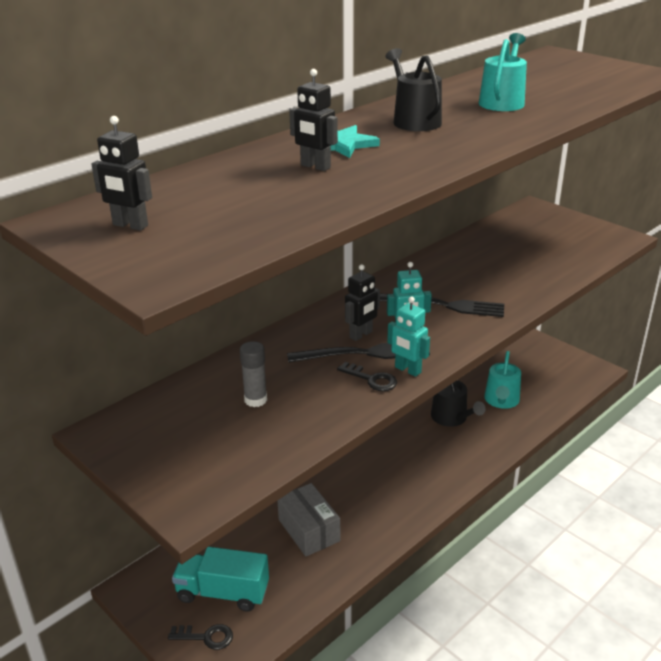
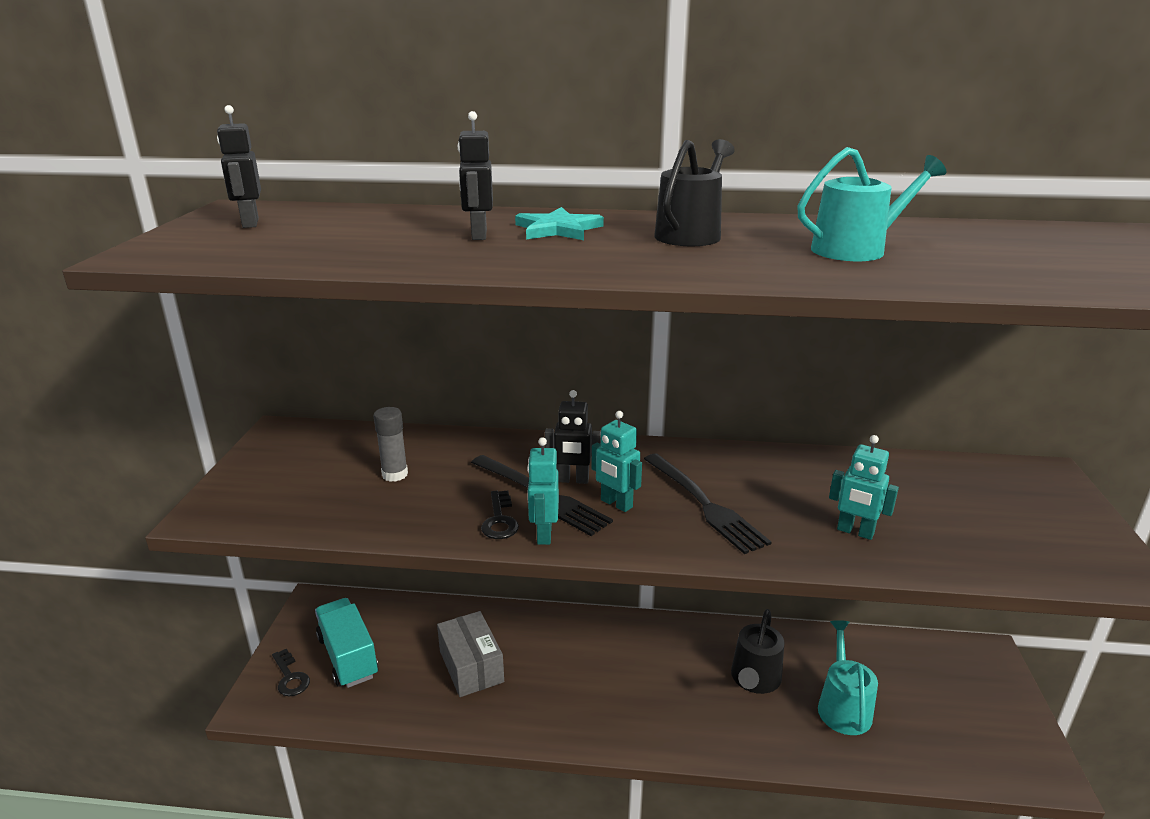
camera: 50 degrees right, 5 degrees down
grey box [277,483,340,557] -> grey box turned 45 degrees counterclockwise [437,611,504,697]
turquoise watering can [484,351,521,409] -> turquoise watering can turned 120 degrees clockwise [818,620,878,735]
none -> turquoise robot [829,435,899,540]

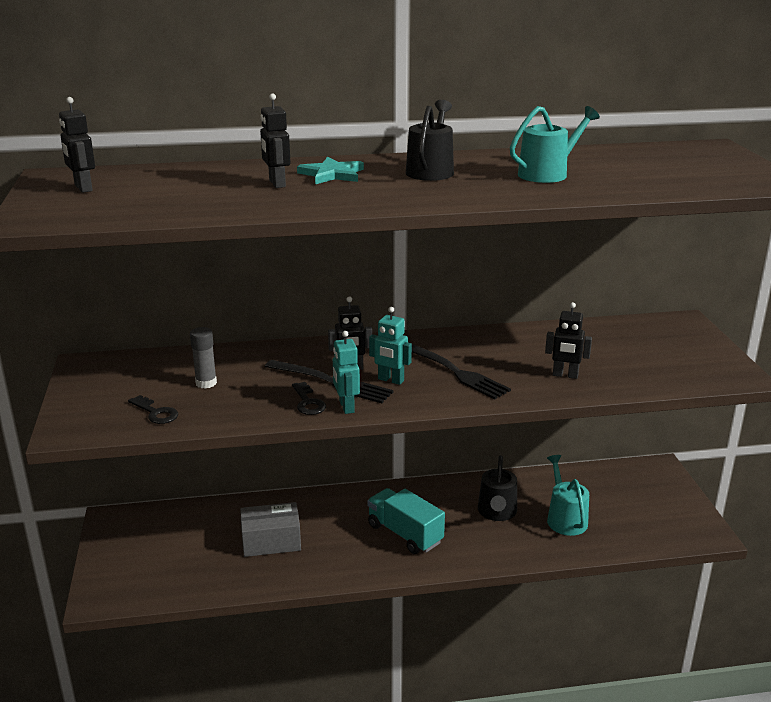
camera: 15 degrees left, 0 degrees up
black key [272,648,310,696] -> black key moved to [128,395,178,424]
turquoise truck [315,598,378,688] -> turquoise truck moved to [367,488,445,554]
grey box [437,611,504,697] -> grey box turned 60 degrees counterclockwise [240,502,301,557]
turquoise robot [829,435,899,540] -> black robot [545,302,592,379]

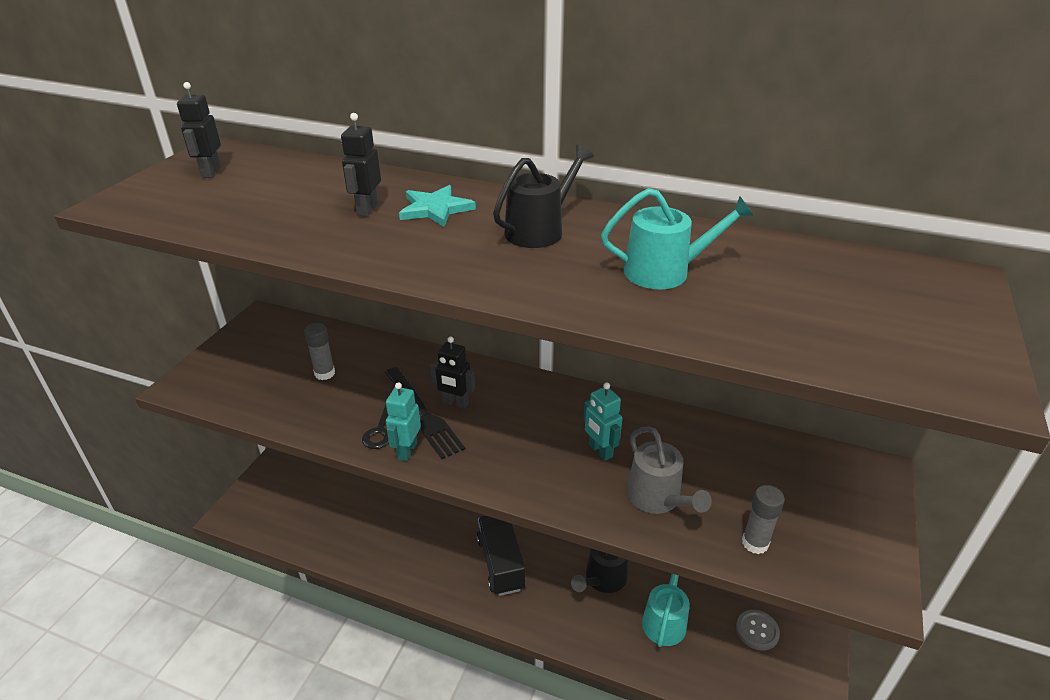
camera: 30 degrees right, 10 degrees up
black key [128,395,178,424] -> none
grey box [240,502,301,557] -> none
turquoise truck [367,488,445,554] -> black truck [477,516,526,596]
turquoise robot [369,307,412,385] -> turquoise robot moved to [584,383,622,461]
black fork [408,342,511,399] -> none
black robot [545,302,592,379] -> grey watering can [627,426,712,514]
none -> grey button [736,610,780,651]
none -> grey glue stick [742,485,785,554]

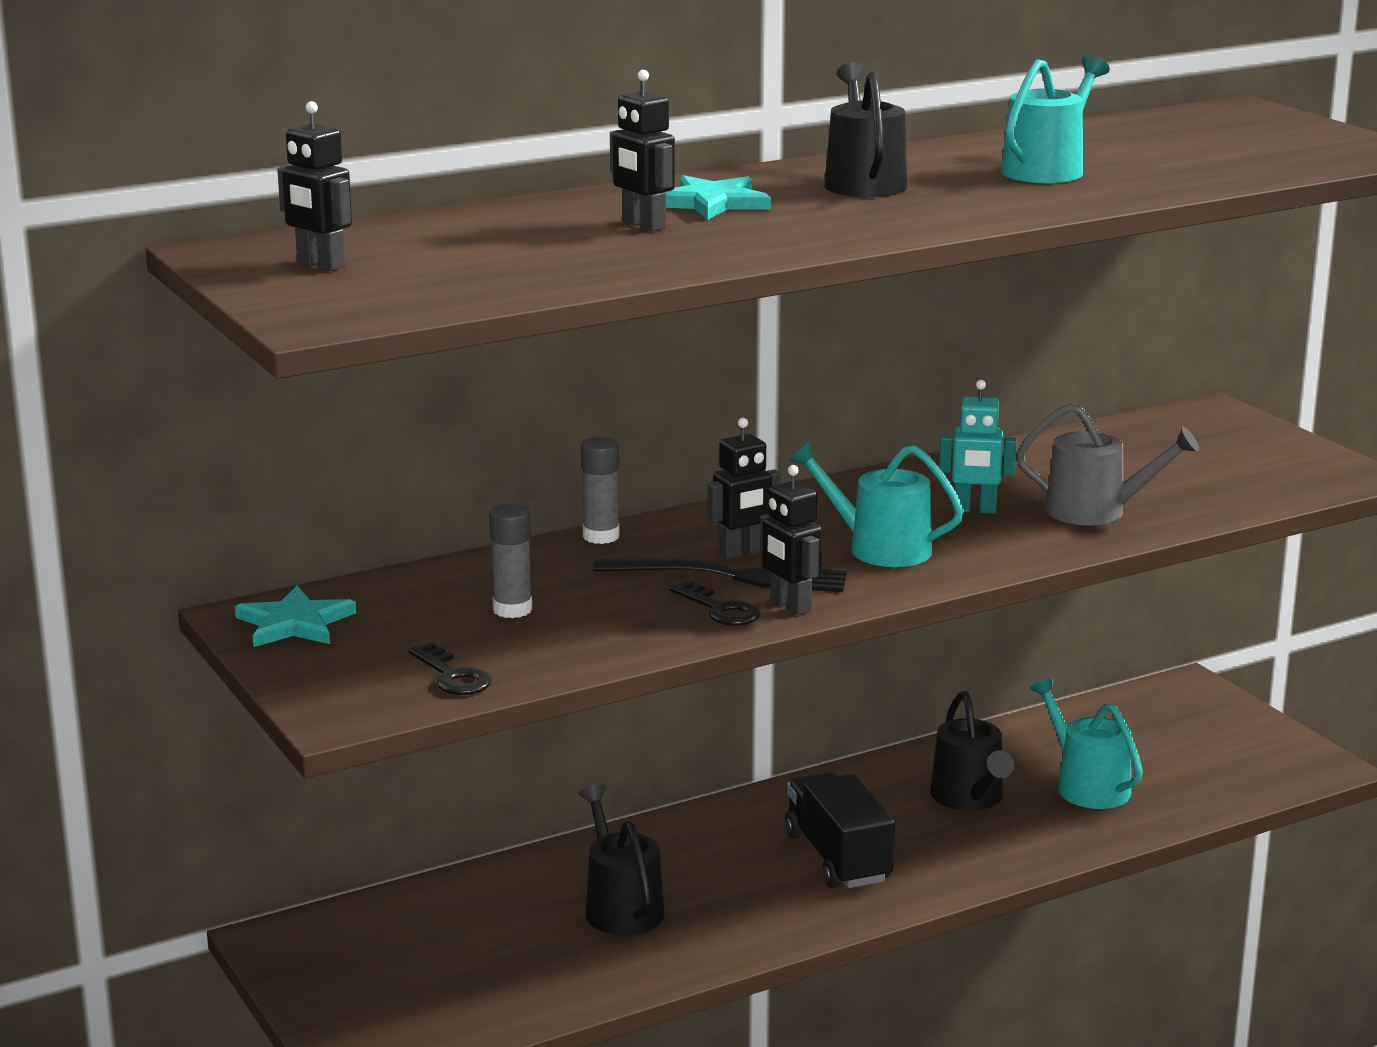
camera: 50 degrees left, 15 degrees down
turquoise robot [386,382,421,461] -> black robot [760,465,822,615]
black truck [477,516,526,596] -> black truck turned 45 degrees clockwise [785,772,895,888]
grey button [736,610,780,651] -> none
grey glue stick [742,485,785,554] -> grey glue stick moved to [581,437,619,544]
none -> turquoise star [235,586,356,647]
none -> black key [408,642,492,695]
none -> black watering can [578,784,665,935]
none -> turquoise watering can [789,441,964,567]

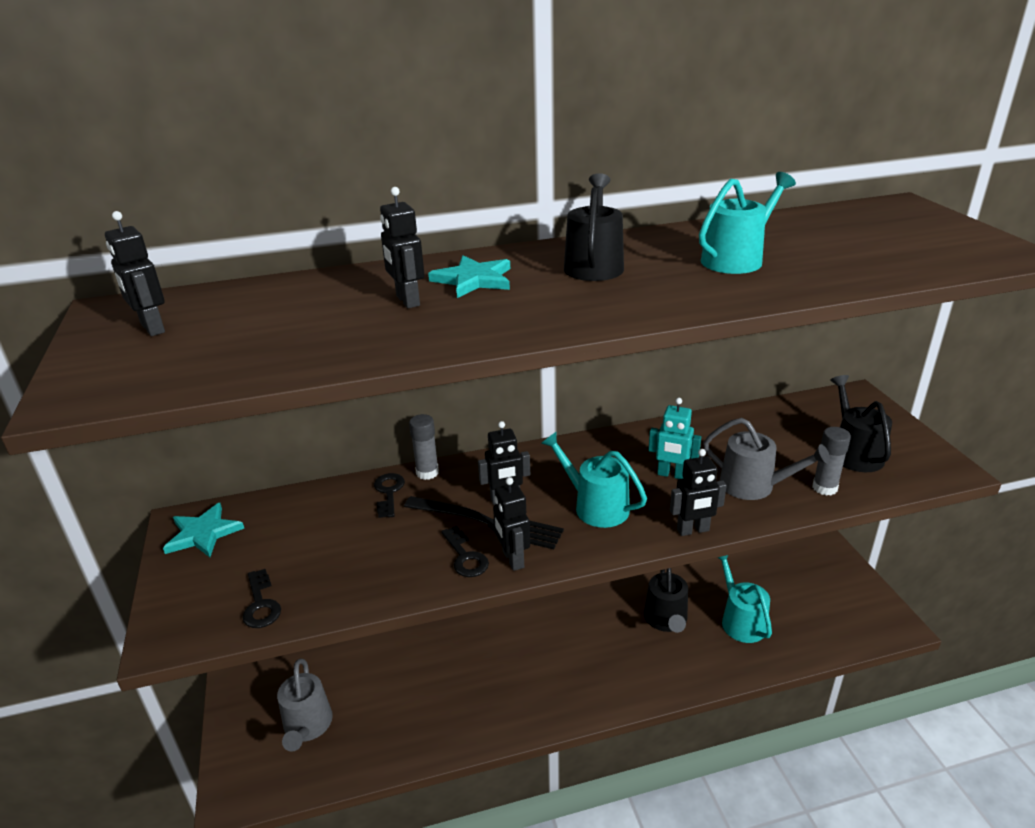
camera: 15 degrees right, 10 degrees up
grey glue stick [489,503,532,618] -> grey glue stick moved to [812,427,851,496]
black watering can [578,784,665,935] -> black watering can moved to [830,375,892,472]
black truck [785,772,895,888] -> none
none -> grey watering can [277,658,333,752]
none -> black key [374,473,405,518]
none -> black robot [670,449,727,536]

